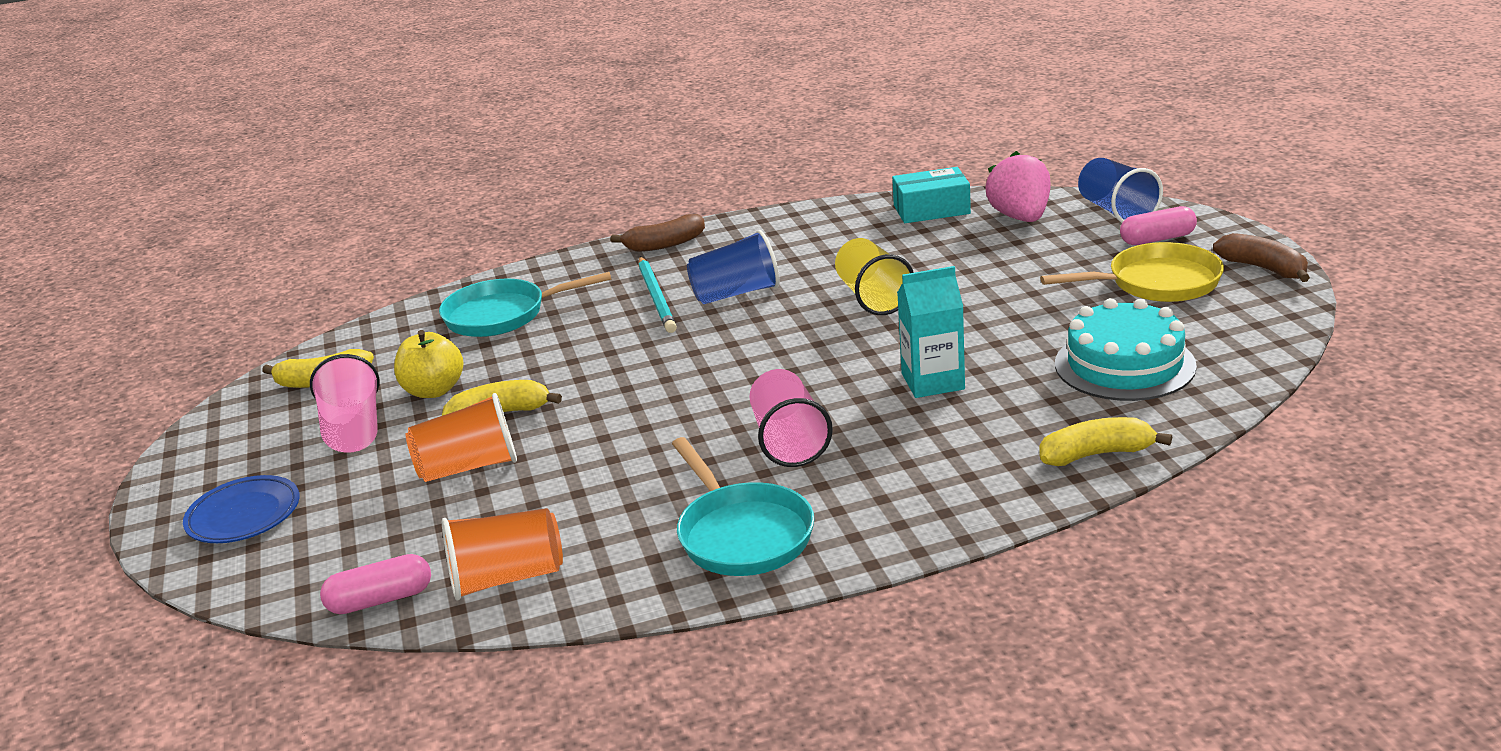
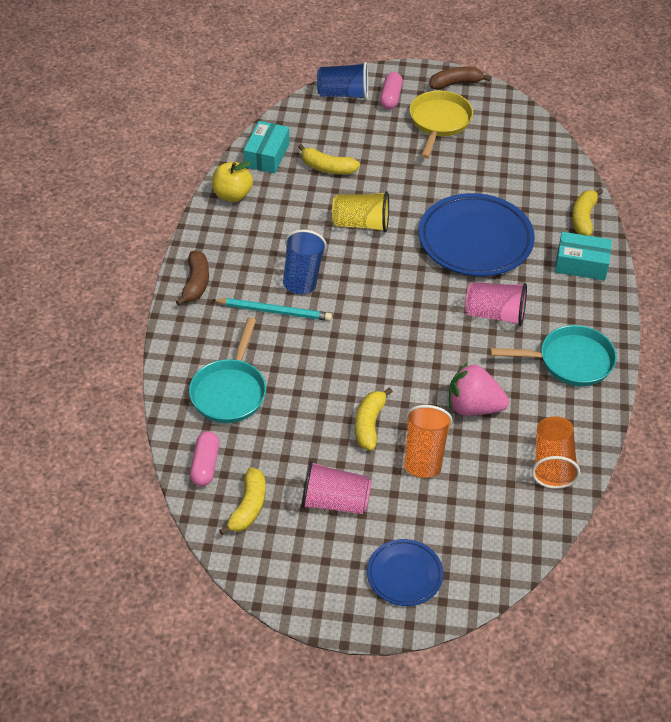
camera: 70 degrees left, 20 degrees up
pink capsule [320,554,431,614] -> pink capsule moved to [190,431,219,486]
yellow apple [394,330,464,398] -> yellow apple moved to [212,161,253,202]
turquoise carton [897,266,965,398] -> blue plate [419,193,535,276]
pink strawberry [986,151,1051,222] -> pink strawberry moved to [449,362,509,416]
turquoise cake [1055,298,1197,401] -> none
none -> yellow banana [298,144,360,174]
none -> turquoise box [555,232,612,280]

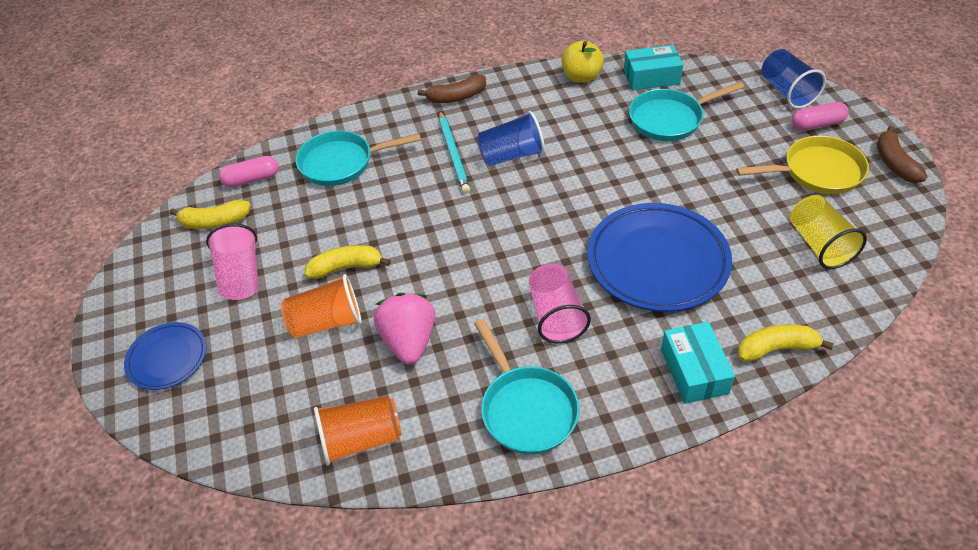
camera: 70 degrees right, 0 degrees up
yellow banana [298,144,360,174] -> turquoise pan [629,82,744,141]
yellow cup [332,191,389,232] -> yellow cup moved to [790,195,867,269]
brown banana [429,67,491,90] -> brown banana turned 150 degrees counterclockwise [877,126,928,183]

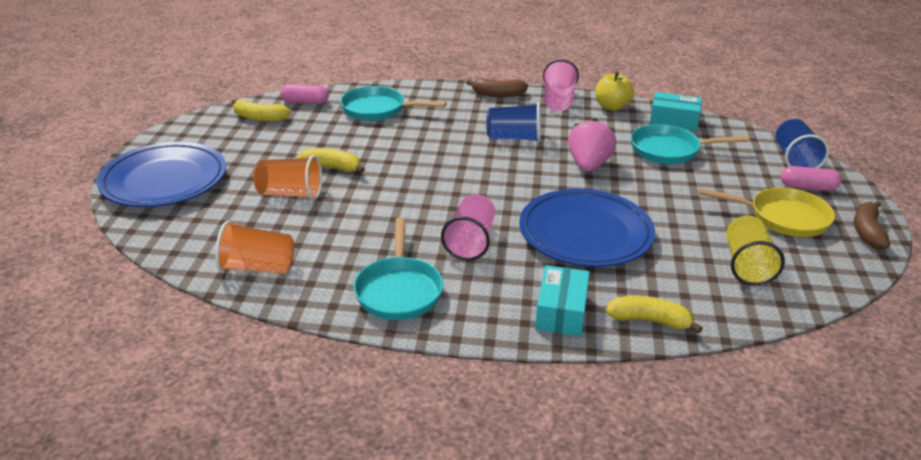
camera: 20 degrees right, 15 degrees down
blue plate [124,322,207,390] -> blue plate [97,142,226,207], size x1.86
pink cup [206,223,259,300] -> pink cup moved to [543,59,579,111]
pink strawberry [374,292,435,365] -> pink strawberry moved to [568,118,616,172]
turquoise pencil [439,111,470,194] -> none

